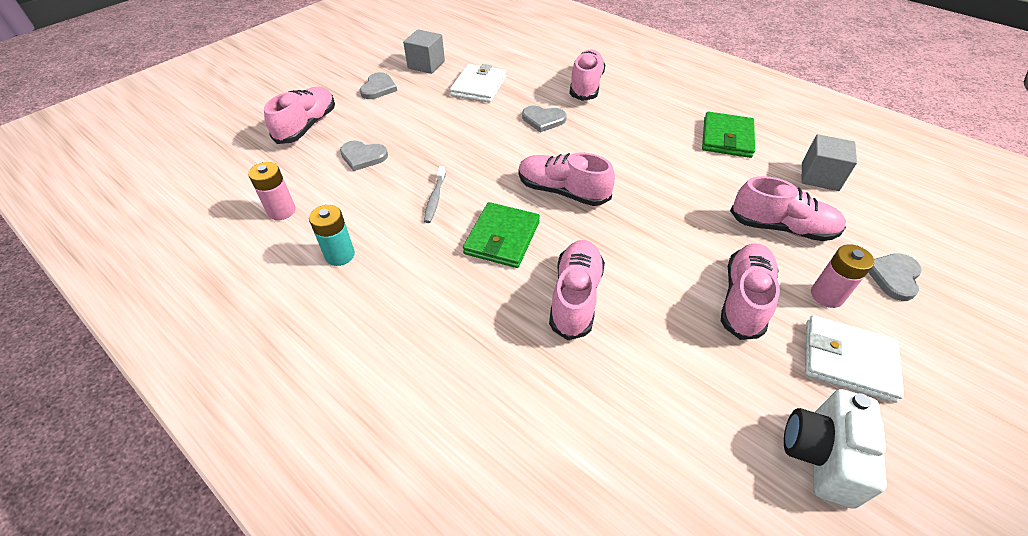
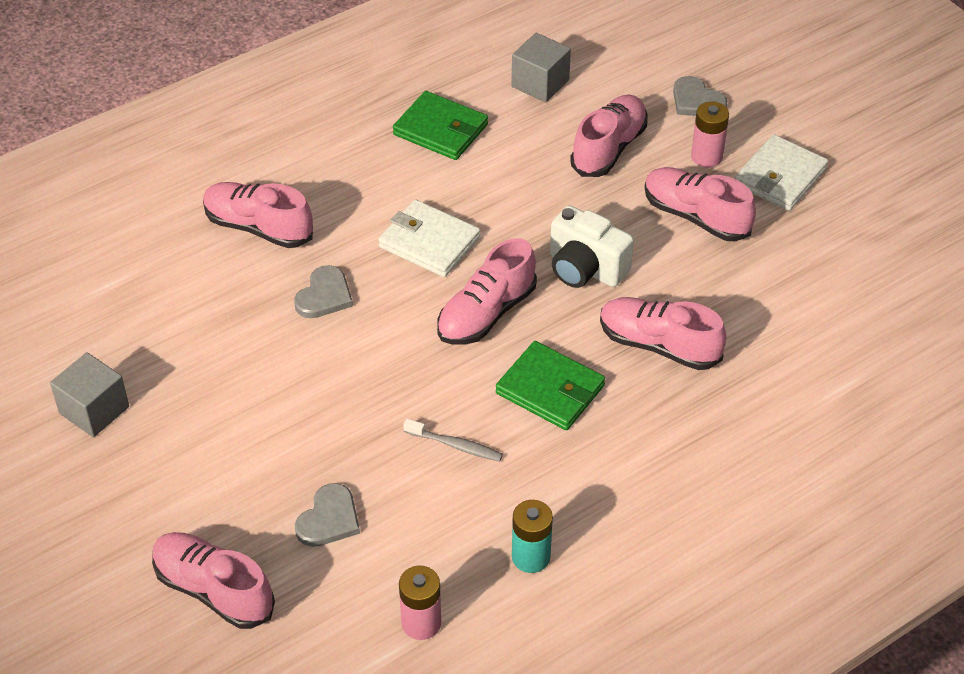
camera: 75 degrees left, 0 degrees up
grey heart [359,72,397,99] -> none
white wallet [450,64,506,103] -> white wallet moved to [378,199,480,277]
white camera [784,389,887,509] -> white camera moved to [550,205,634,288]

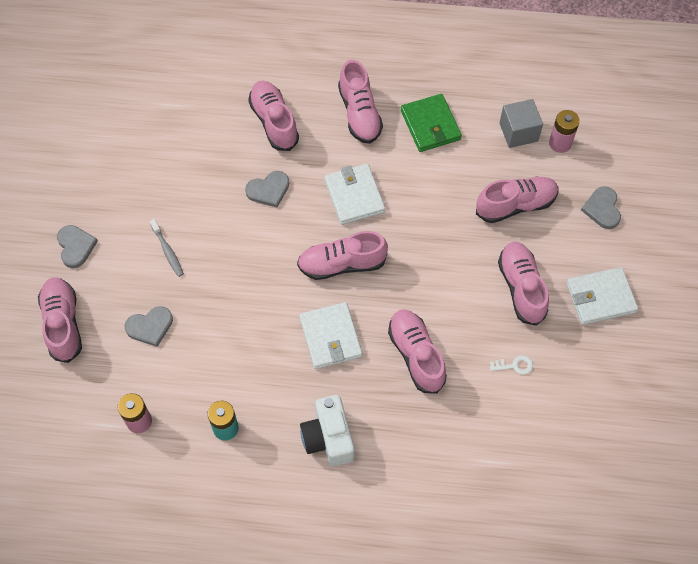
camera: 40 degrees right, 15 degrees up
grey cube [50,352,129,437] -> none
grey toothbrush [403,419,503,461] -> grey toothbrush moved to [150,219,184,277]
green wallet [496,341,605,430] -> white wallet [299,302,362,369]
white camera [550,205,634,288] -> white camera moved to [300,395,355,466]
pink battery [691,101,729,167] -> pink battery moved to [549,110,580,153]
none -> grey heart [57,225,98,268]
none -> pink shoe [338,60,383,144]
none -> white key [490,355,533,375]

